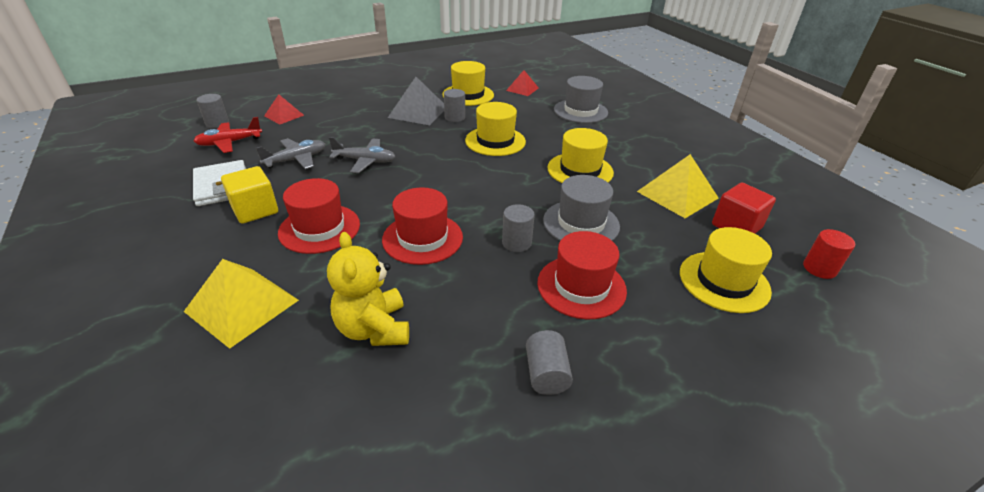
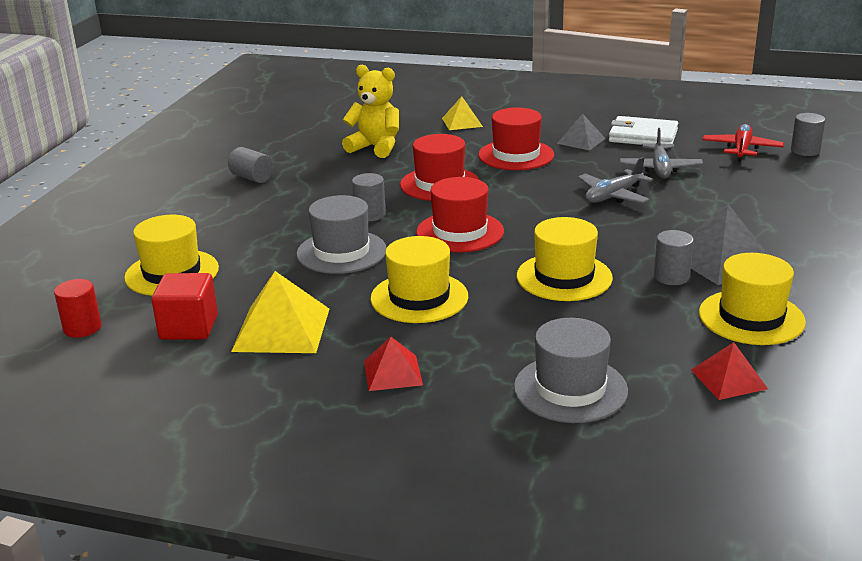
camera: 135 degrees right, 10 degrees down
yellow pyramid [184,259,299,349] -> yellow pyramid [442,96,483,130], size x0.60
yellow cube [221,166,278,224] -> grey pyramid [557,114,606,151]
red pyramid [264,95,304,124] -> red pyramid moved to [364,337,423,391]
red hat [537,231,627,319] -> red hat moved to [416,177,504,252]

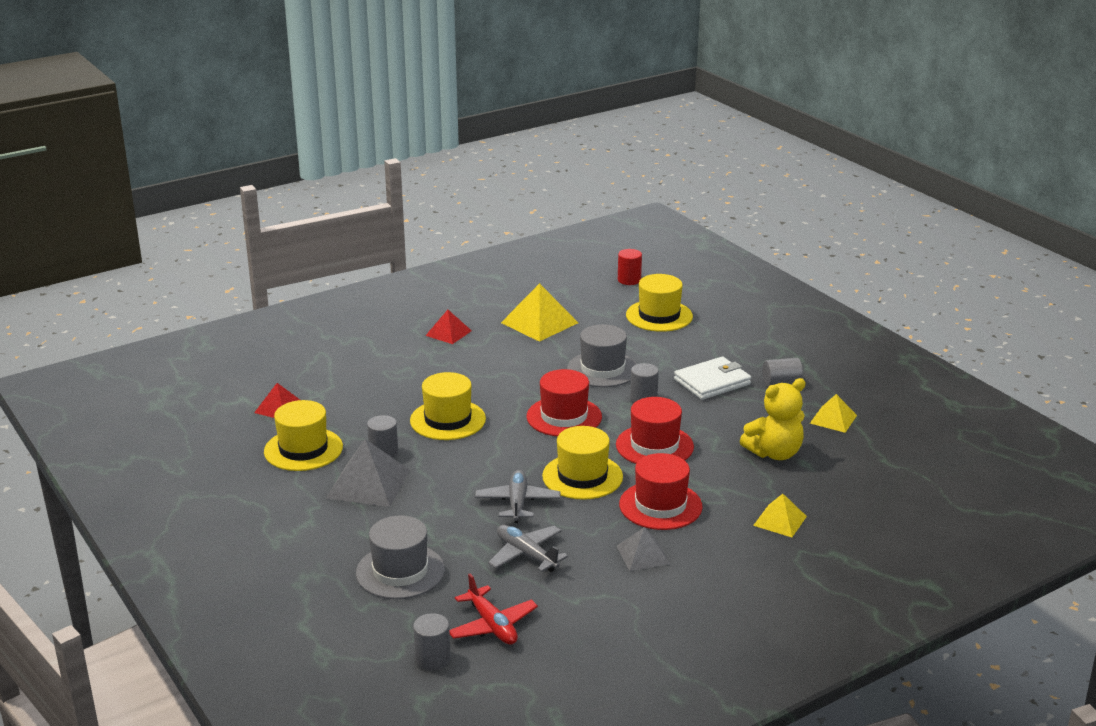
camera: 130 degrees right, 0 degrees up
red cube [151,273,218,340] -> none
yellow hat [371,236,468,323] -> yellow hat moved to [542,426,623,500]
grey hat [514,318,628,423] -> grey hat moved to [356,515,445,599]
white wallet [609,116,678,145] -> white wallet moved to [674,357,751,400]
none -> yellow pyramid [810,394,857,433]

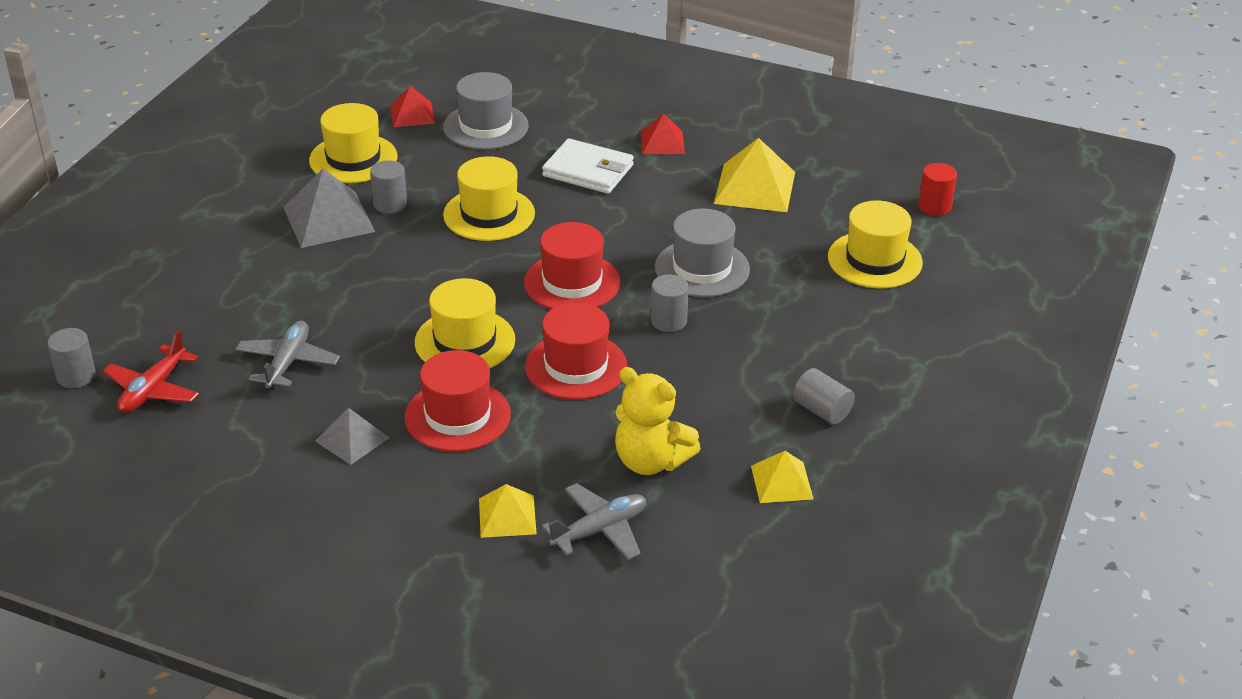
camera: 55 degrees right, 10 degrees up
grey hat [356,515,445,599] -> grey hat moved to [443,72,529,150]
grey plane [475,470,560,523] -> grey plane moved to [542,483,646,560]
white wallet [674,357,751,400] -> white wallet moved to [542,138,634,194]

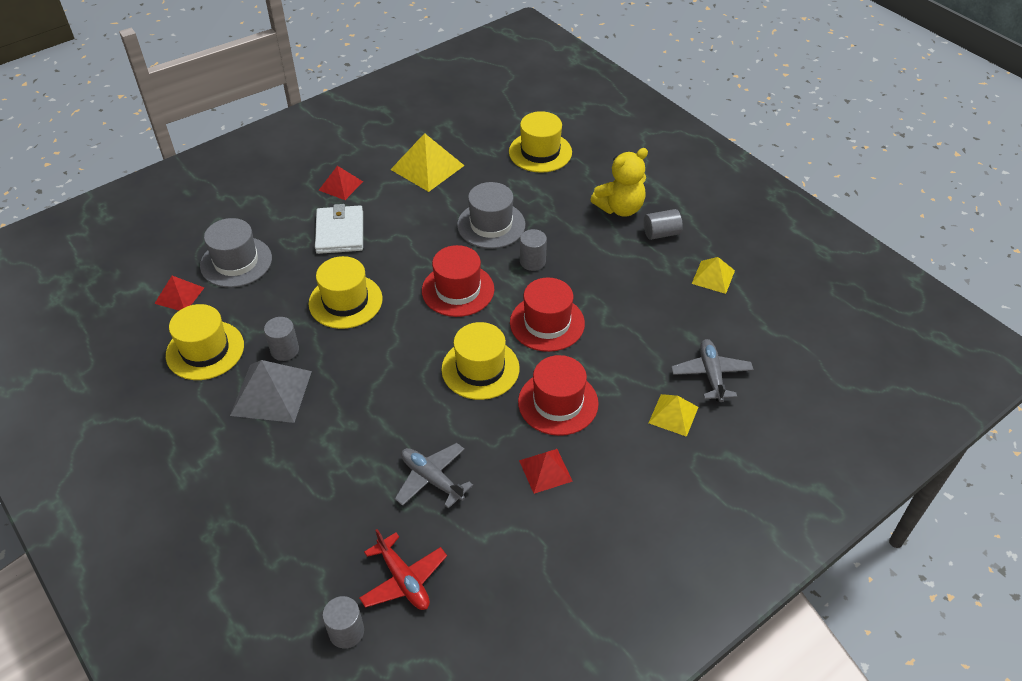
camera: 60 degrees left, 10 degrees up
grey pyramid [315,408,389,465] -> red pyramid [519,449,573,494]
white wallet [542,138,634,194] -> white wallet turned 60 degrees counterclockwise [315,204,363,254]
yellow teddy bear [615,367,701,475] -> yellow teddy bear moved to [590,148,648,217]
red cylinder [918,163,957,216] -> none

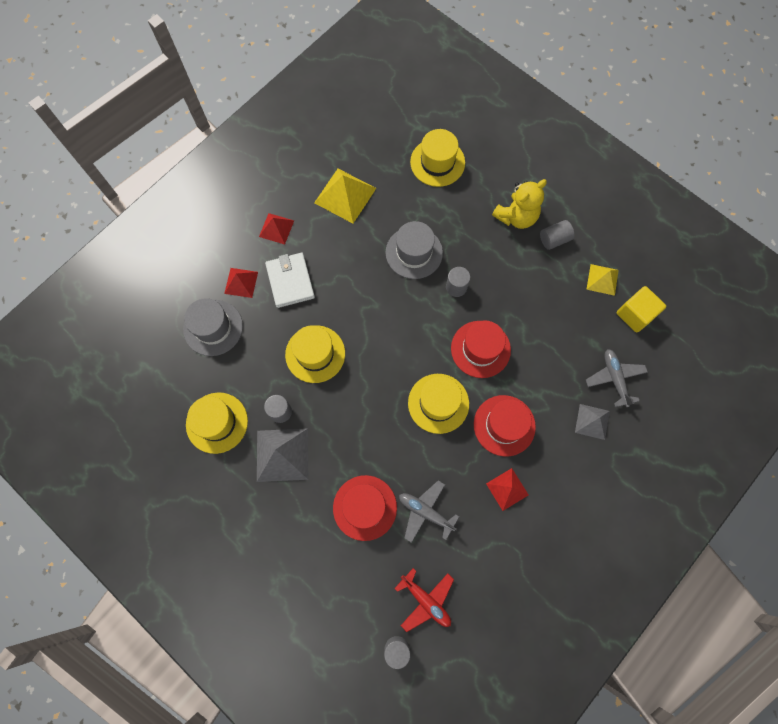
camera: 10 degrees left, 25 degrees up
red pyramid [154,276,204,310] -> red pyramid moved to [224,268,258,298]
red hat [422,245,494,317] -> red hat moved to [333,475,397,541]
yellow pyramid [649,394,698,437] -> grey pyramid [575,404,610,440]
none -> yellow cube [617,286,666,333]

